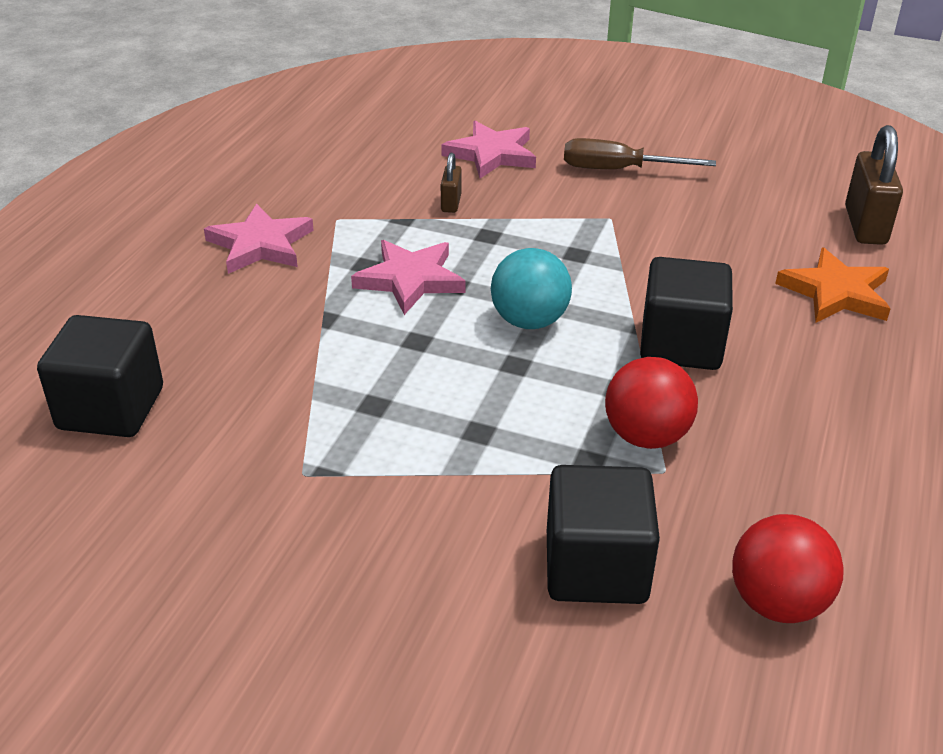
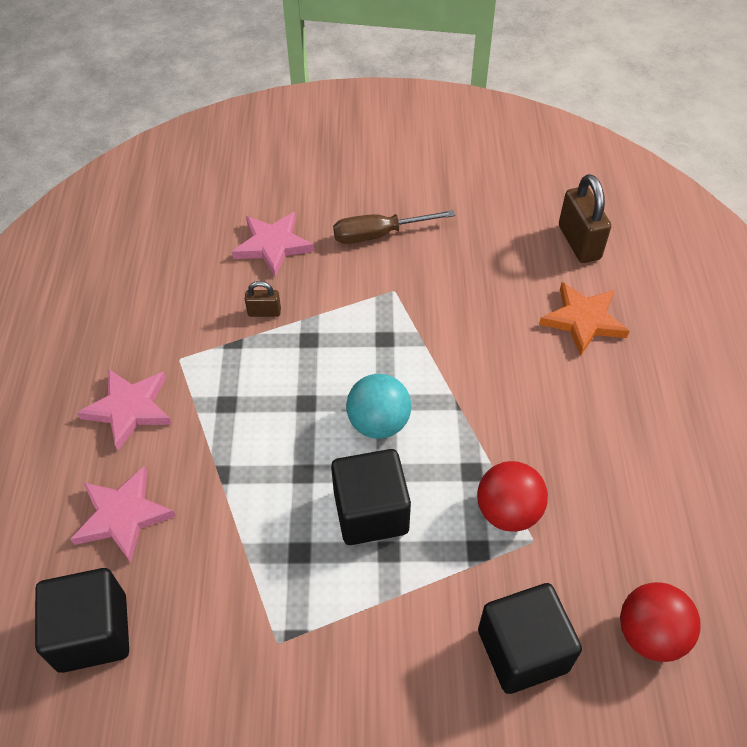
camera: 20 degrees left, 15 degrees up
pink star [351,240,466,315] -> pink star moved to [70,466,175,563]
brown padlock [441,153,462,213] -> brown padlock turned 75 degrees counterclockwise [245,281,281,317]
black cube [640,257,733,370] -> black cube moved to [331,449,411,545]

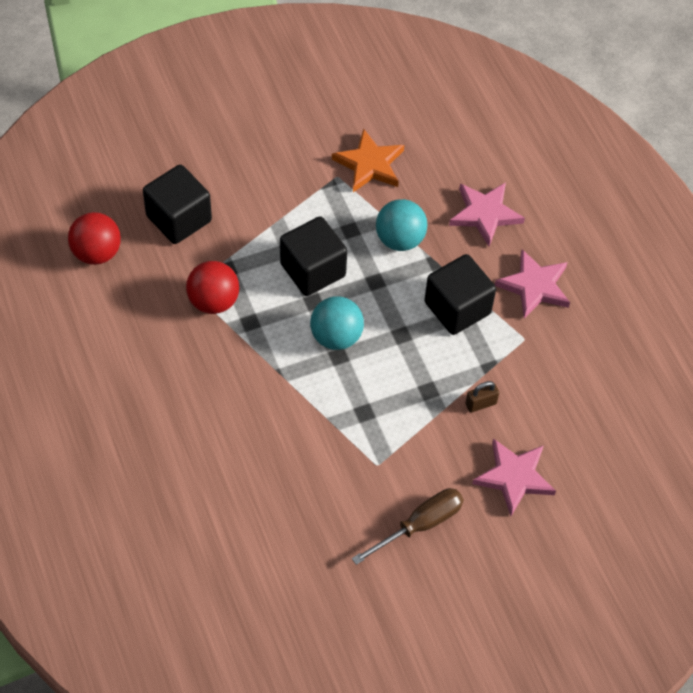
camera: 155 degrees right, 5 degrees up
black cube [35,568,129,673] -> black cube moved to [424,254,496,335]
orange star [539,282,630,356] -> orange star moved to [332,128,404,192]
brown padlock [559,174,611,263] -> none
none -> turquoise ball [376,199,427,251]

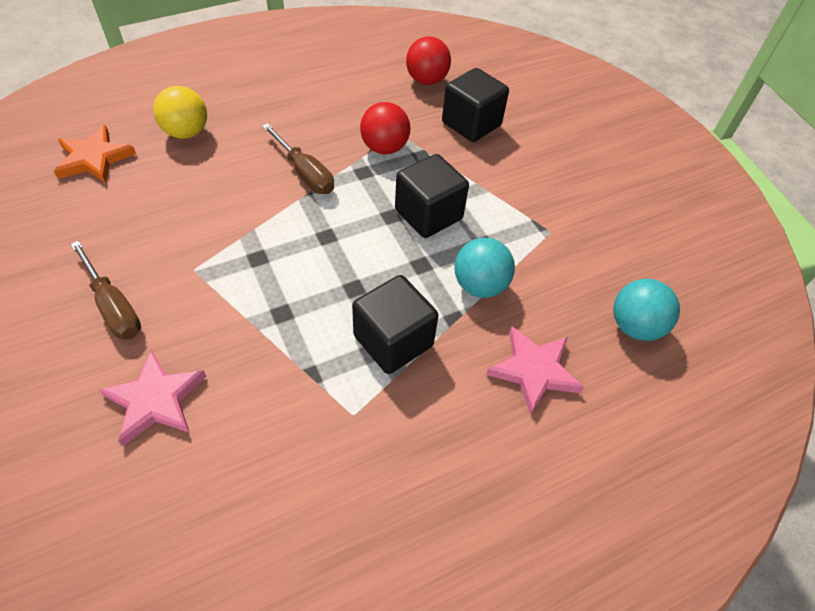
camera: 85 degrees right, 5 degrees down
turquoise ball [310,296,364,350] -> turquoise ball moved to [613,279,680,341]
orange star [332,128,404,192] -> orange star moved to [54,125,136,183]
brown padlock [465,381,499,413] -> none
pink star [495,249,570,319] -> none
none -> yellow ball [153,86,207,139]
none -> brown screwdriver [262,123,334,194]

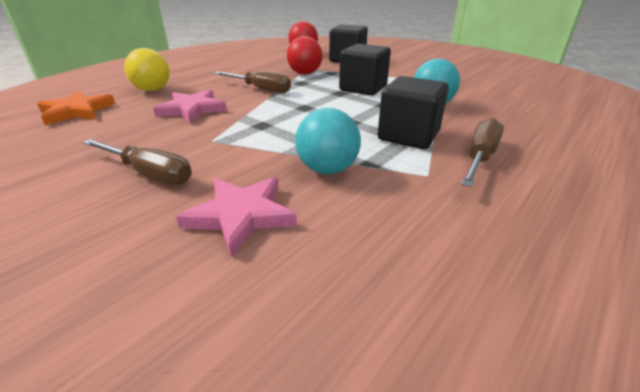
camera: 20 degrees left, 20 degrees down
pink star [486,326,584,415] -> pink star moved to [153,90,227,123]
turquoise ball [613,279,680,341] -> turquoise ball moved to [295,108,361,174]
none -> brown screwdriver [461,118,504,187]

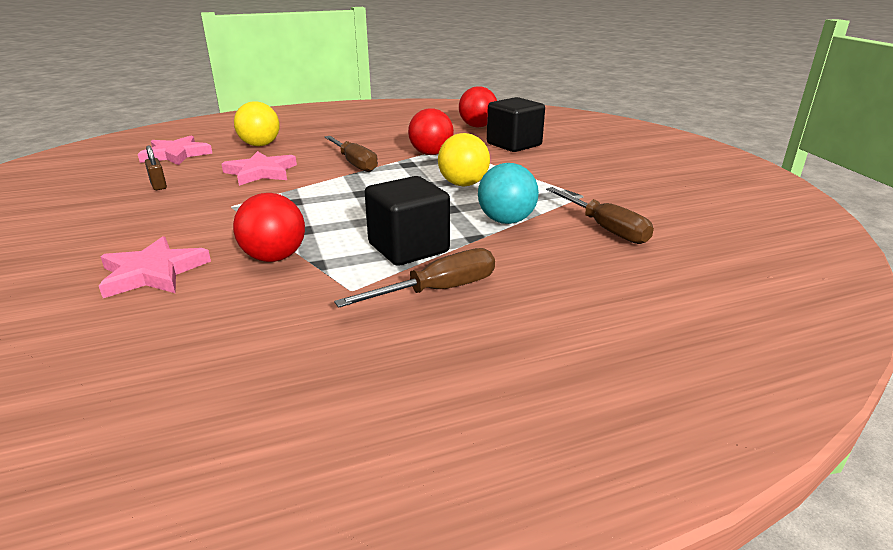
camera: 30 degrees right, 5 degrees down
orange star [37,91,115,125] -> pink star [138,135,213,165]
brown screwdriver [83,139,192,184] -> brown screwdriver moved to [546,187,654,244]
turquoise ball [295,108,361,174] -> red ball [233,193,305,262]
black cube [339,44,391,96] -> yellow ball [438,133,490,186]
none -> brown padlock [145,145,167,190]

